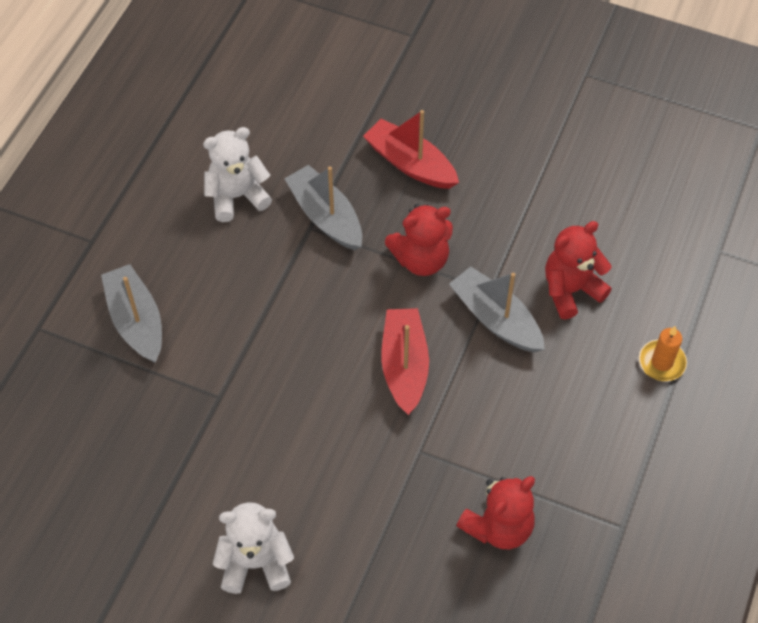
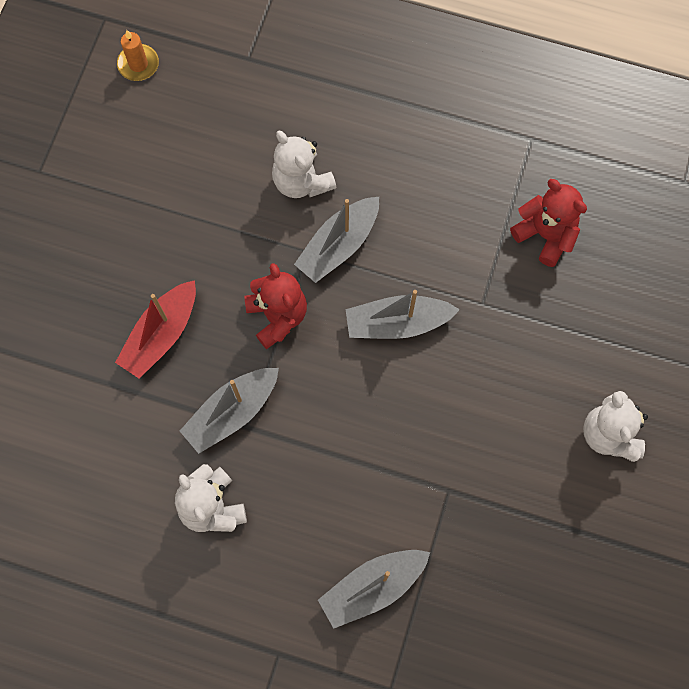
camera: 95 degrees left, 15 degrees up
red boat [381,308,429,415] -> grey boat [345,290,460,339]
red teddy bear [545,221,612,319] -> white teddy bear [272,131,337,198]
orange candle [639,326,687,381] -> orange candle moved to [117,30,159,81]

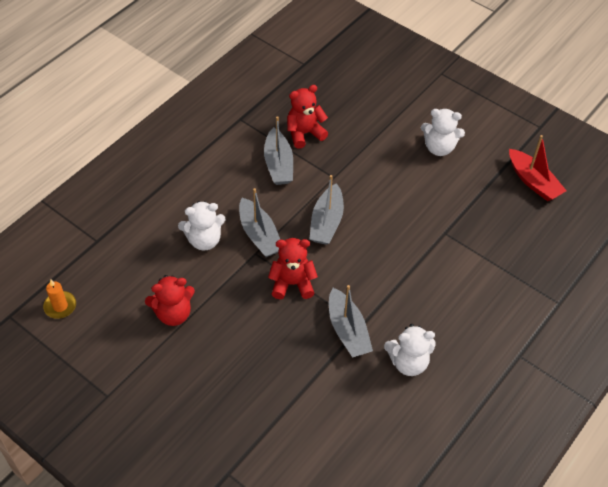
camera: 70 degrees left, 20 degrees down
red boat [115,280,196,379] -> red boat moved to [509,135,567,201]
grey boat [318,550,430,629] -> grey boat moved to [264,116,293,185]
none -> red teddy bear [145,275,195,326]

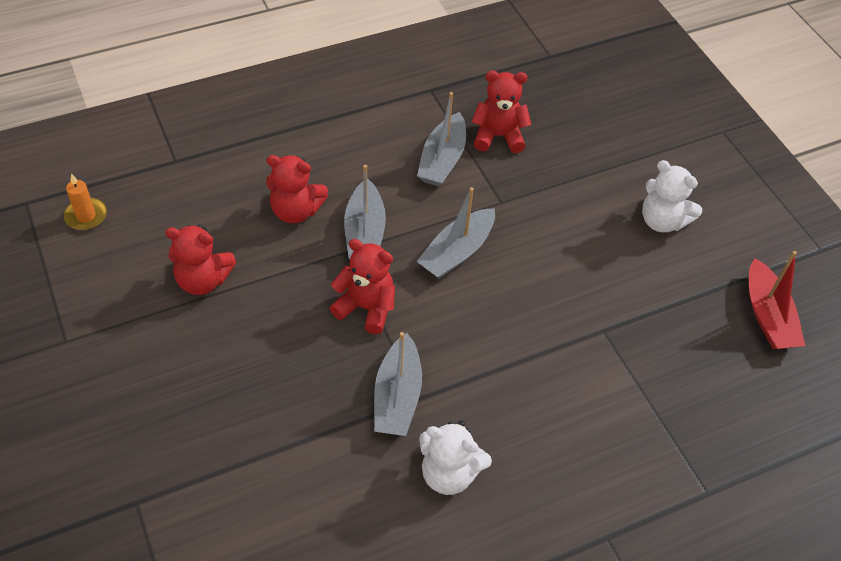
camera: 25 degrees right, 0 degrees up
white teddy bear [178,201,226,251] -> red teddy bear [266,155,328,223]

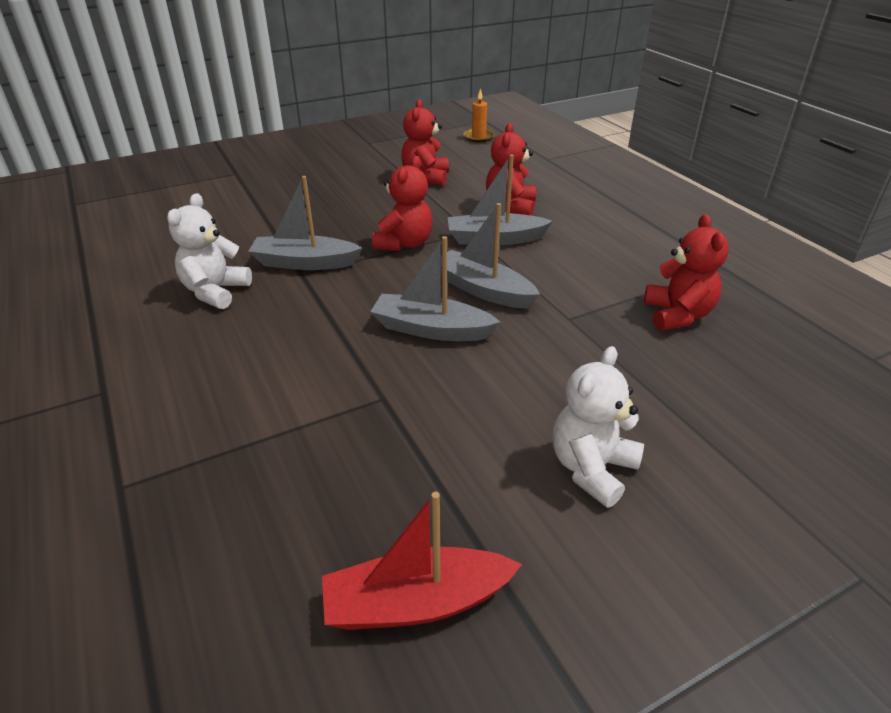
camera: 90 degrees right, 15 degrees down
grey boat [417,92,466,186] -> grey boat moved to [370,236,500,341]

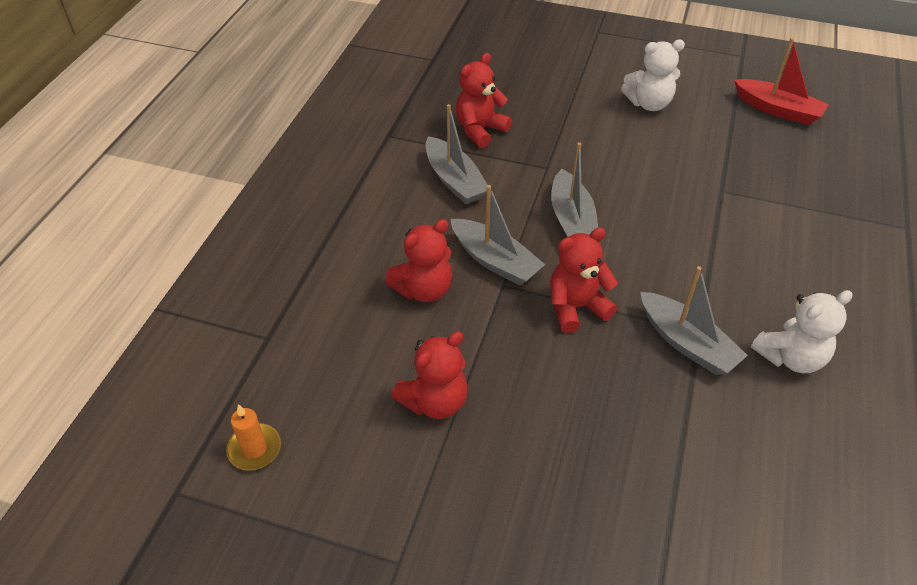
camera: 135 degrees left, 10 degrees up
grey boat [370,236,500,341] -> grey boat moved to [425,104,487,204]

